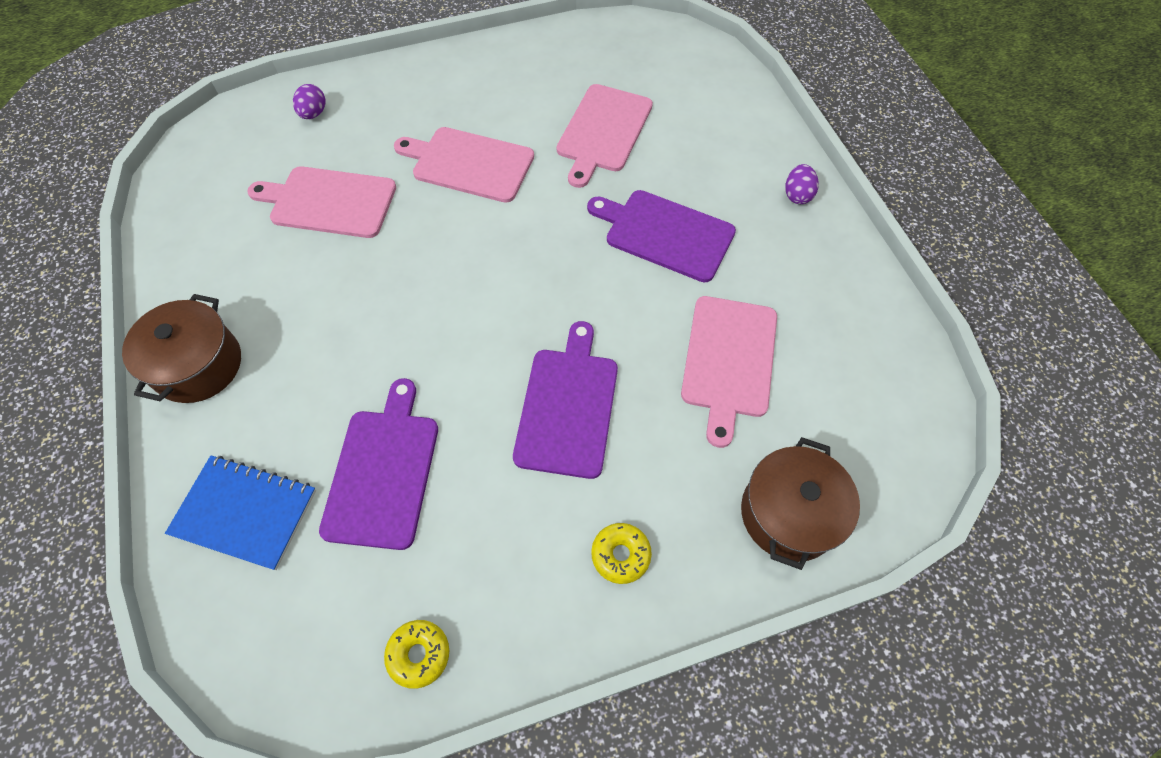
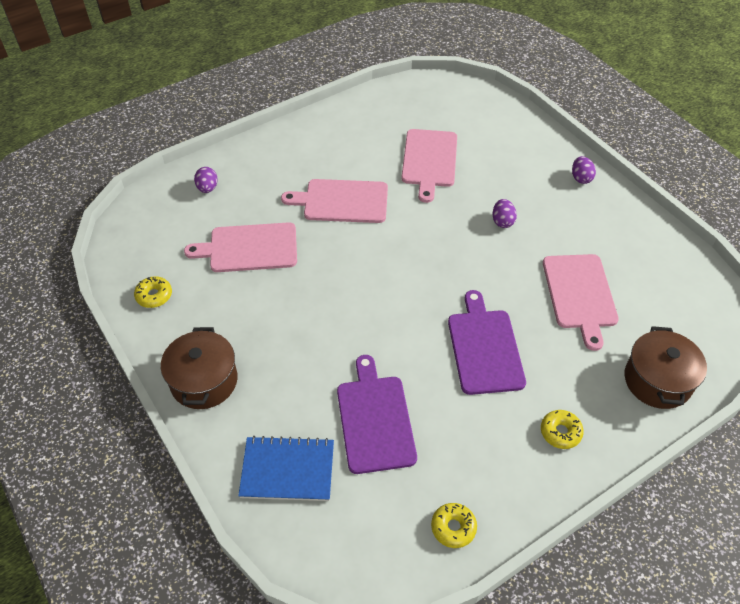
camera: 15 degrees left, 10 degrees down
purple cutting board [587,190,736,282] -> purple egg [492,199,517,228]
none -> yellow donut [134,276,172,308]

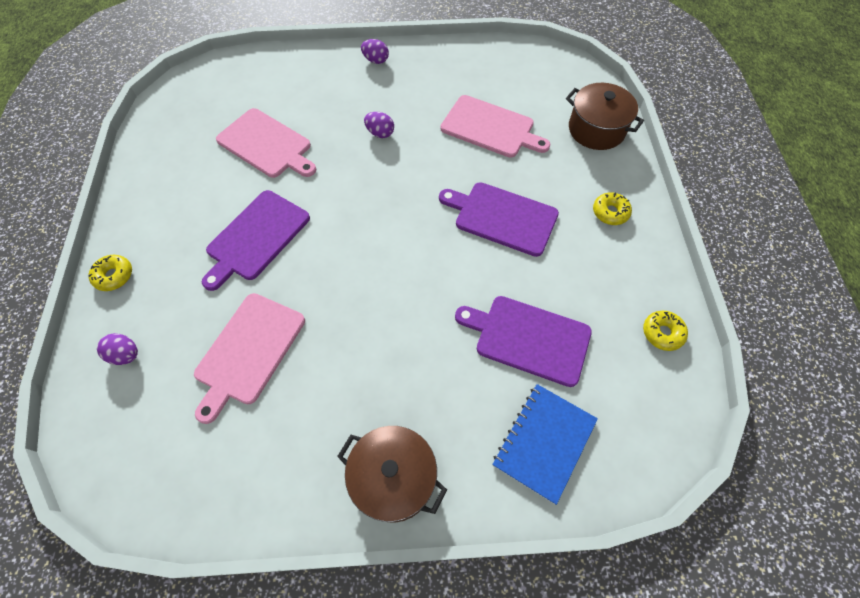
camera: 60 degrees left, 10 degrees up
yellow donut [134,276,172,308] -> yellow donut moved to [88,255,132,291]
pink cutting board [281,179,388,223] -> purple cutting board [202,190,310,291]

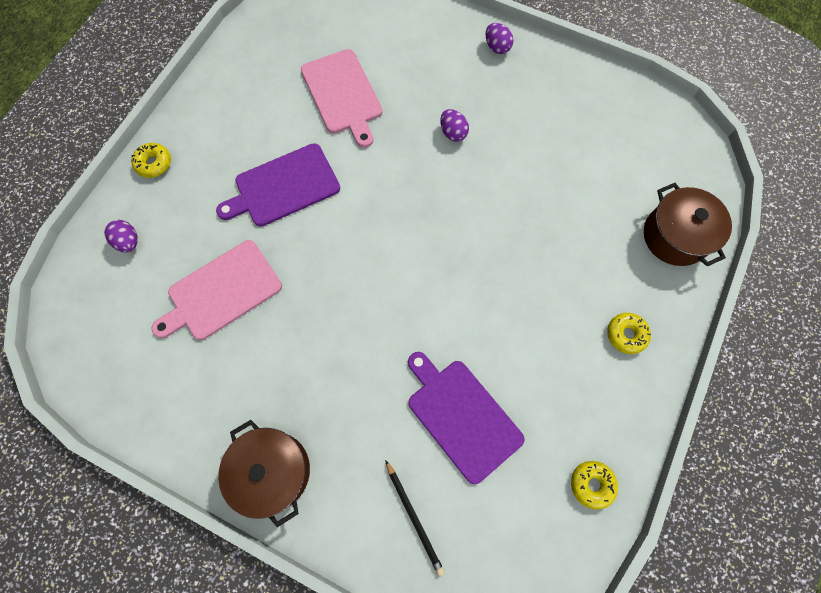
camera: 30 degrees right, 10 degrees up
purple cutting board [439,182,559,257] -> none
pink cutting board [441,95,550,158] -> none
blue notebook [492,384,598,505] -> black pencil [385,460,445,576]

